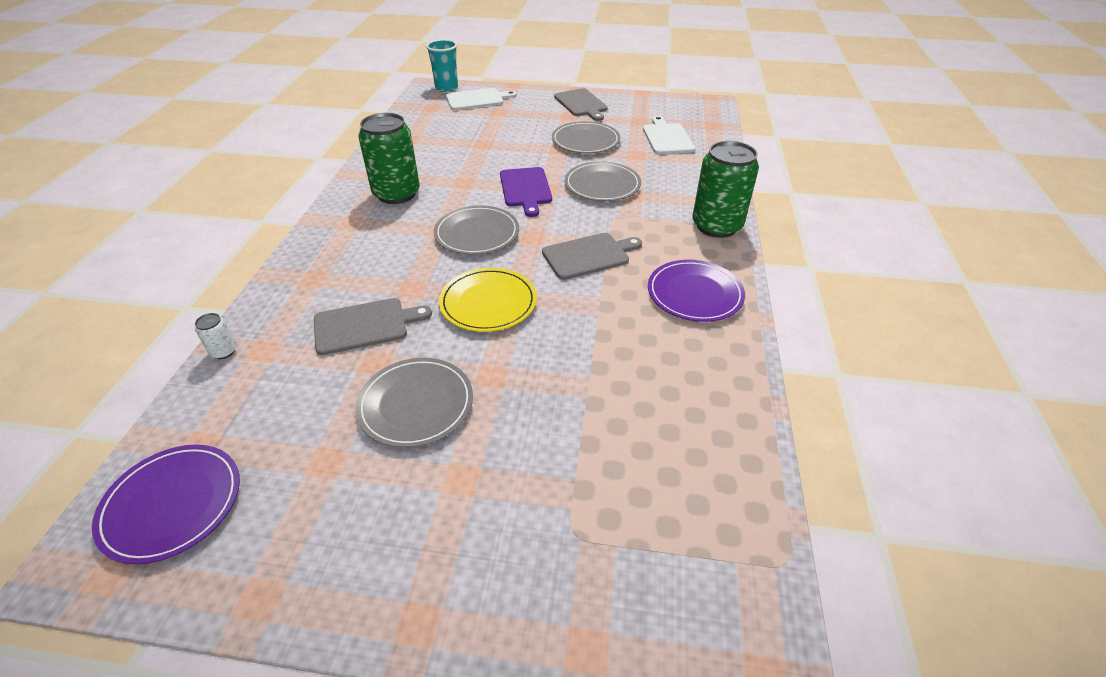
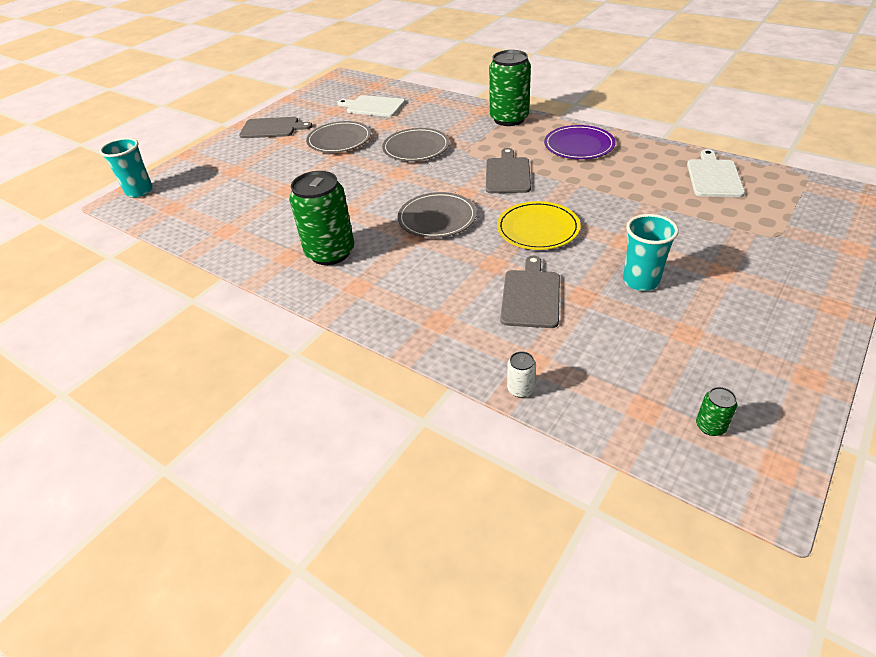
camera: 60 degrees left, 0 degrees up
purple plate [92,445,240,564] -> green can [696,387,737,436]
grey plate [355,358,473,448] -> turquoise cup [623,214,679,291]
white cutting board [446,88,517,110] -> white cutting board moved to [687,149,745,197]
purple cutting board [500,167,552,217] -> none

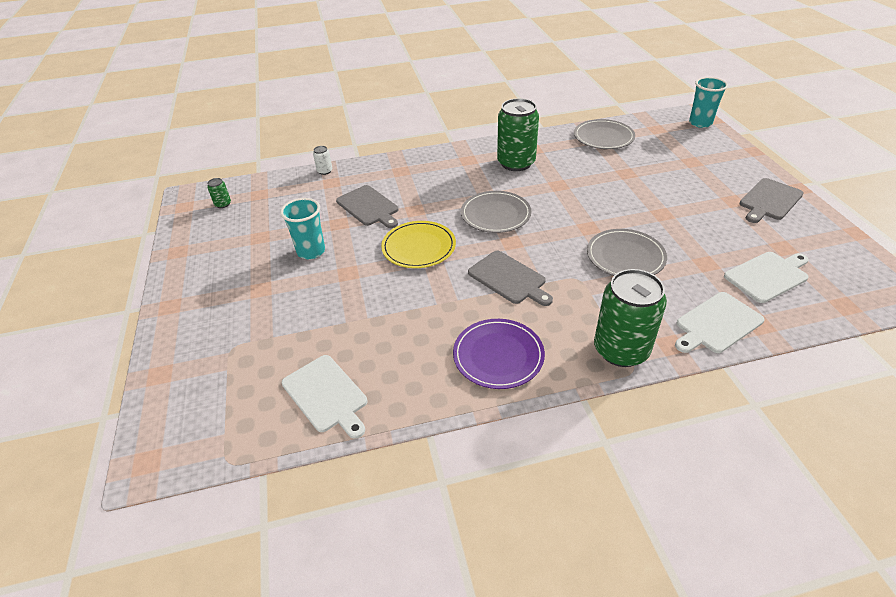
camera: 130 degrees right, 0 degrees up
grey plate [306,121,371,153] -> grey plate moved to [574,119,635,149]
none -> white cutting board [675,292,765,353]

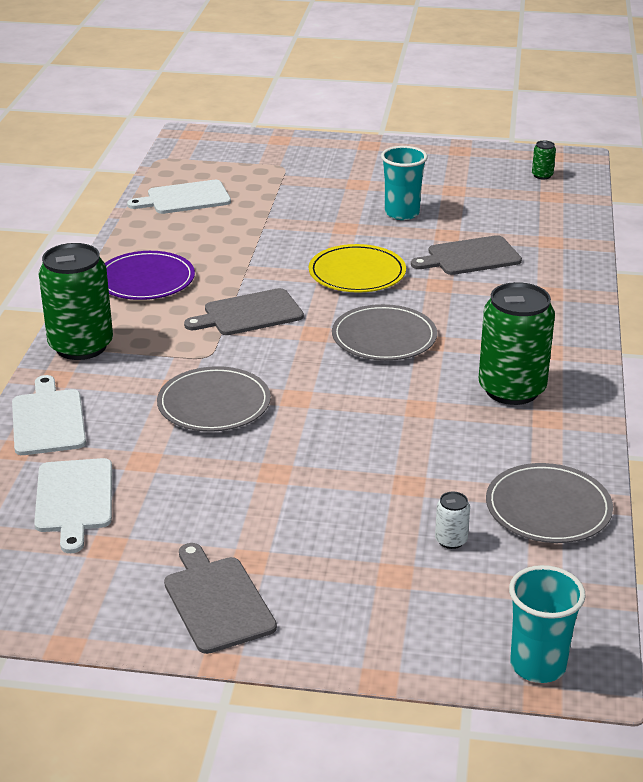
camera: 110 degrees right, 10 degrees down
white can [313,146,332,175] -> white can moved to [435,492,470,549]

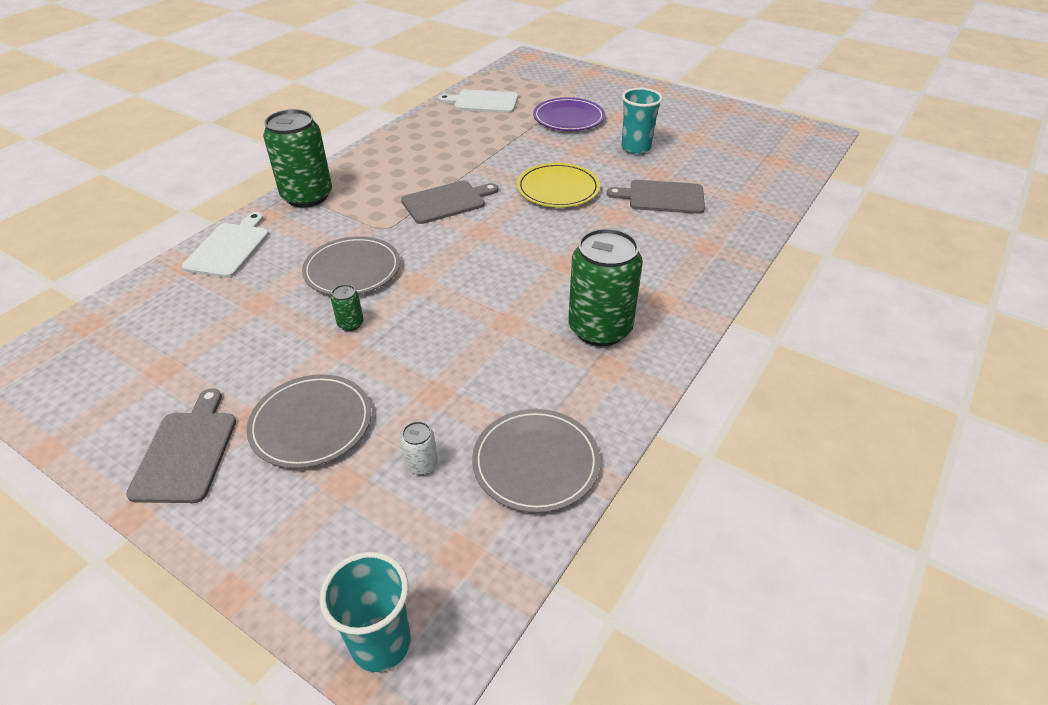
camera: 25 degrees right, 10 degrees up
white cutting board [34,458,112,553] -> none
purple plate [105,251,195,300] -> purple plate moved to [533,98,605,131]
grey cutting board [184,288,304,335] -> grey cutting board turned 150 degrees clockwise [401,181,498,224]
grey plate [332,304,437,361] -> grey plate moved to [246,374,371,468]
green can [532,141,556,179] -> green can moved to [331,284,364,331]

